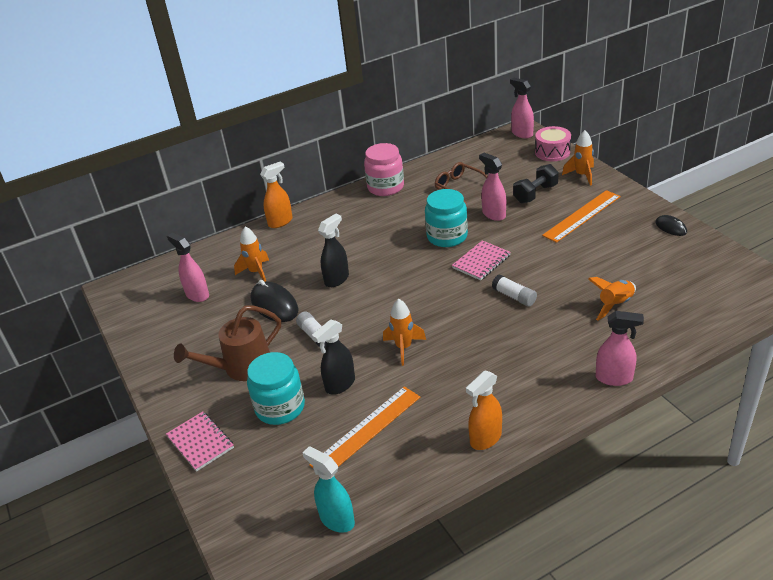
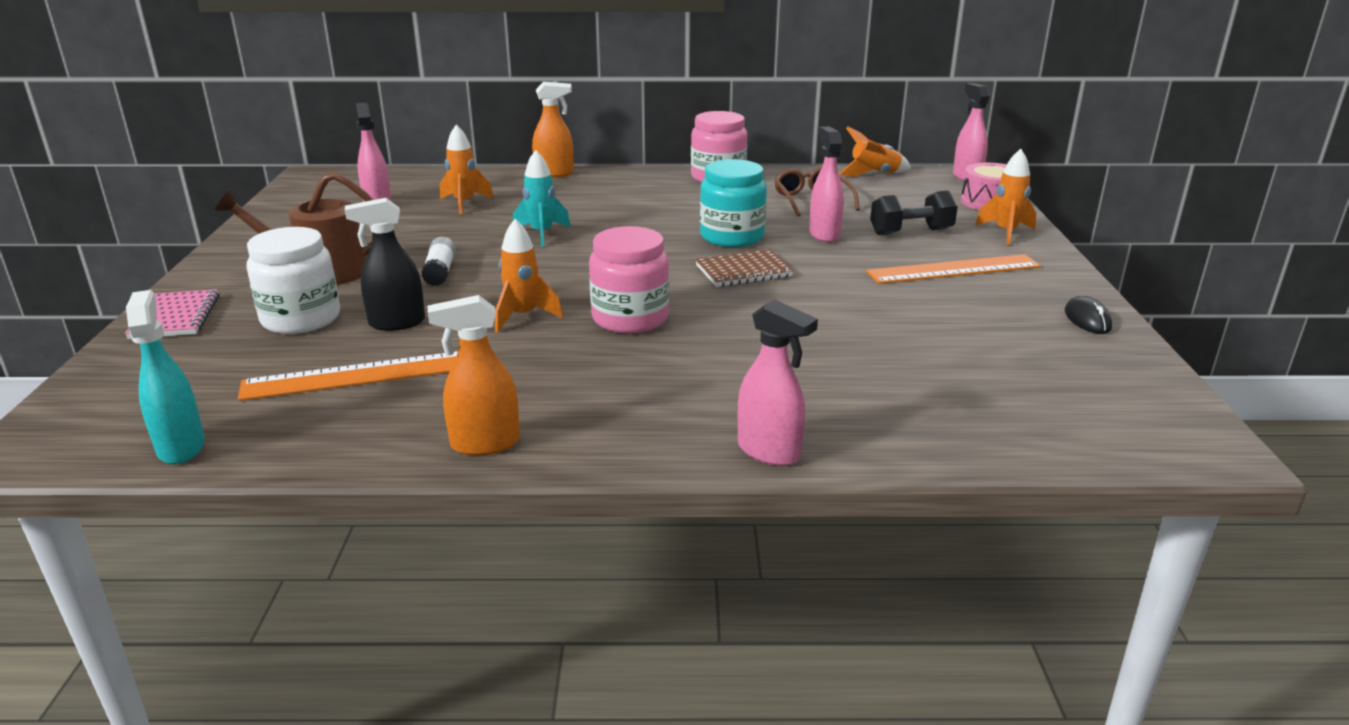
camera: 25 degrees right, 10 degrees down
turquoise jar [247,352,305,425] -> white jar [247,227,340,334]
black mouse [251,280,298,322] -> none
black spray bottle [318,214,349,287] -> turquoise rocket [513,150,571,247]
pink notebook [452,240,511,280] -> brown notebook [696,249,794,287]
white glue stick [492,274,537,306] -> none
orange rocket [588,277,636,321] -> orange rocket moved to [839,126,911,177]
none -> pink jar [589,226,669,334]

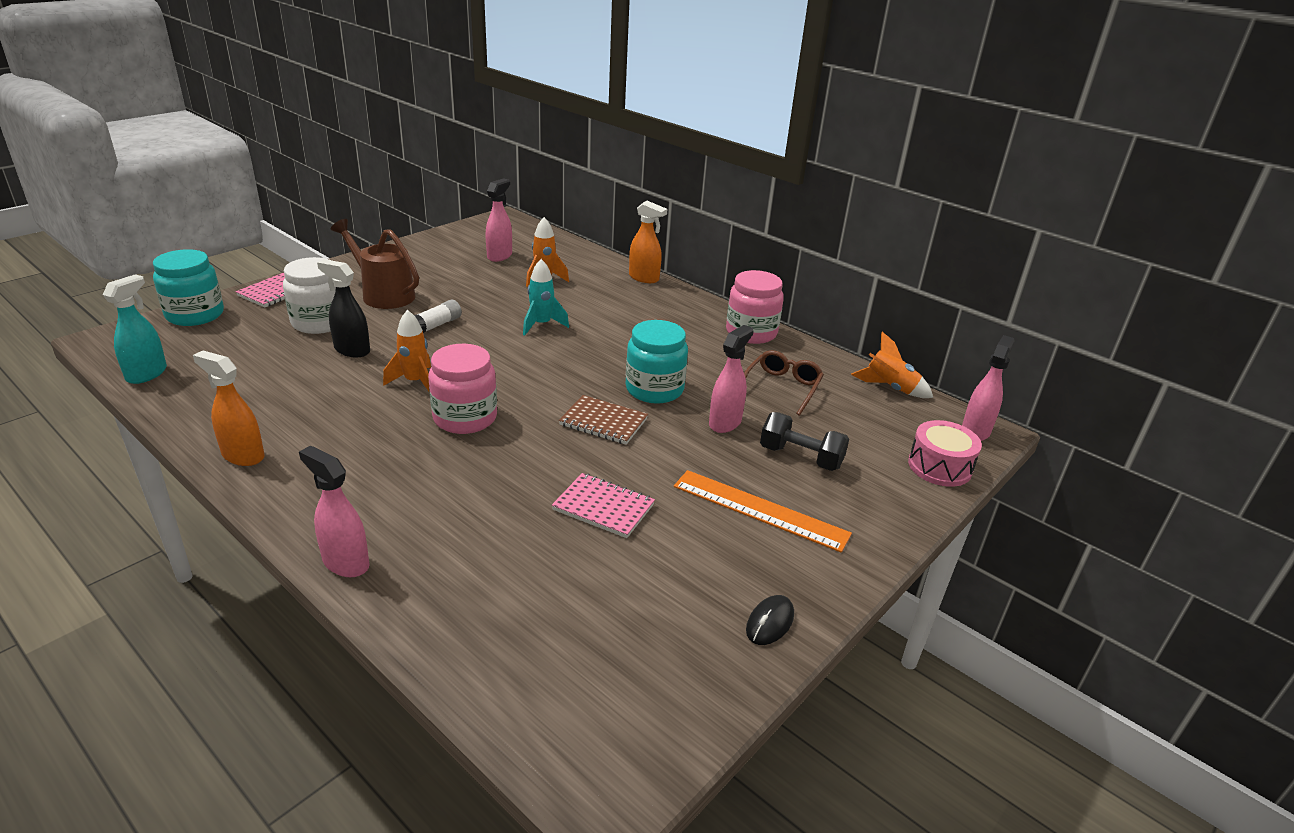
camera: 40 degrees right, 5 degrees up
orange ruler [238,351,459,401] -> none
pink spray bottle [738,299,818,466] -> pink spray bottle turned 135 degrees clockwise [299,446,369,577]
orange rocket [975,149,1036,245] -> none
none -> turquoise jar [153,249,224,326]
none -> pink notebook [552,473,655,538]

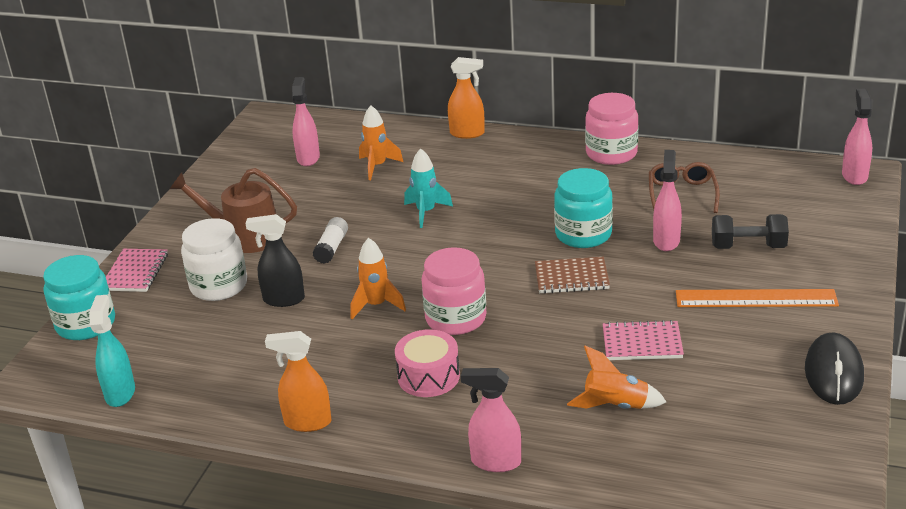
camera: 20 degrees left, 0 degrees up
black mouse [746,595,794,645] -> black mouse [805,333,864,405], size x1.78
orange rocket [851,332,933,398] -> orange rocket moved to [567,346,666,409]
pink drum [908,420,982,487] -> pink drum moved to [395,329,460,397]

